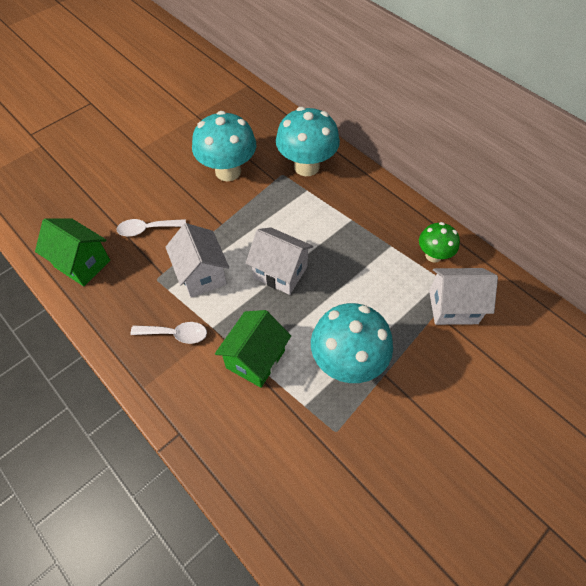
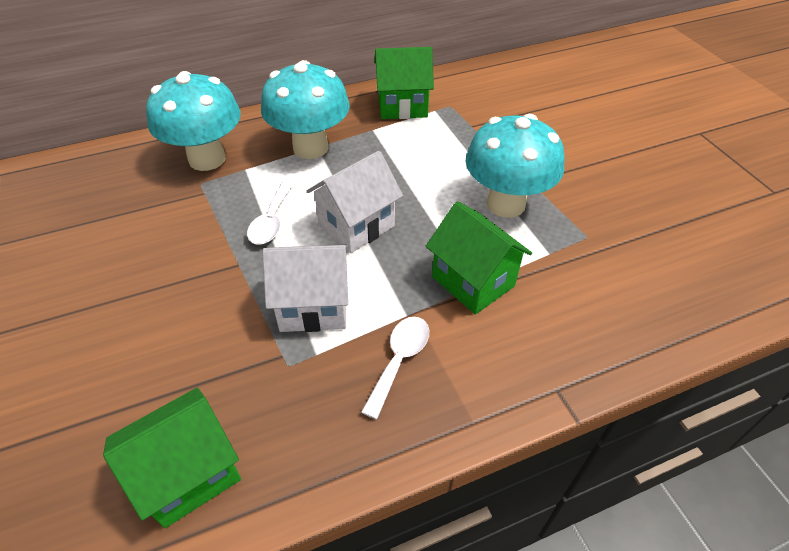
camera: 70 degrees left, 10 degrees down
white spoon [116,219,186,236] -> white spoon moved to [247,181,294,244]
turquoise mushroom [192,111,256,181] -> turquoise mushroom moved to [261,60,350,159]
green mushroom [419,222,460,263] -> green house [374,47,434,119]
white house [429,268,498,325] -> none

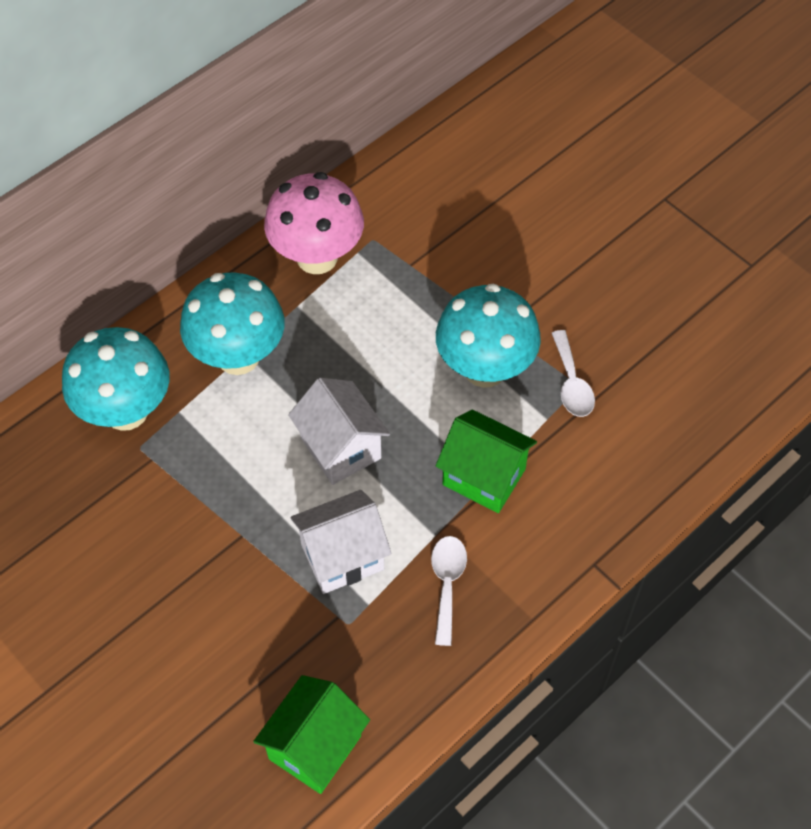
camera: 20 degrees left, 10 degrees up
white spoon [247,181,294,244] -> white spoon moved to [552,330,595,417]
white house [307,151,403,253] -> white house turned 60 degrees counterclockwise [288,378,390,485]
green house [374,47,434,119] -> pink mushroom [264,172,364,274]

